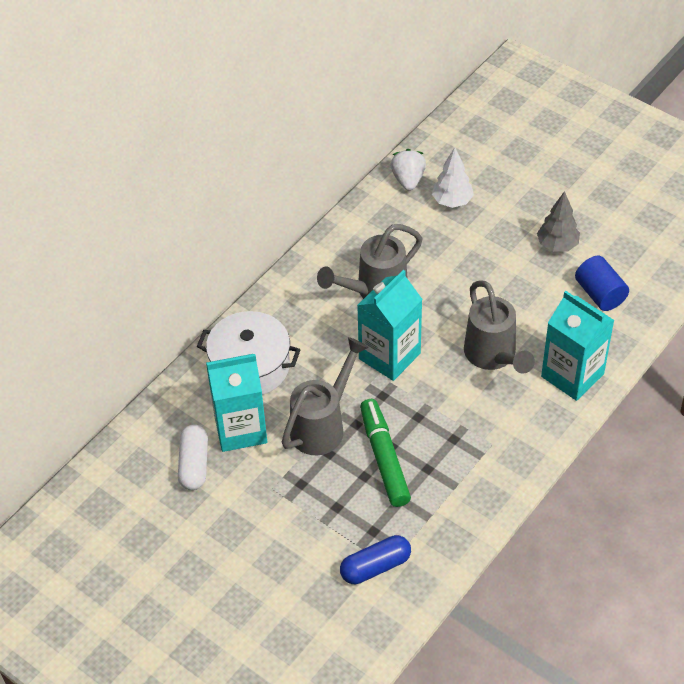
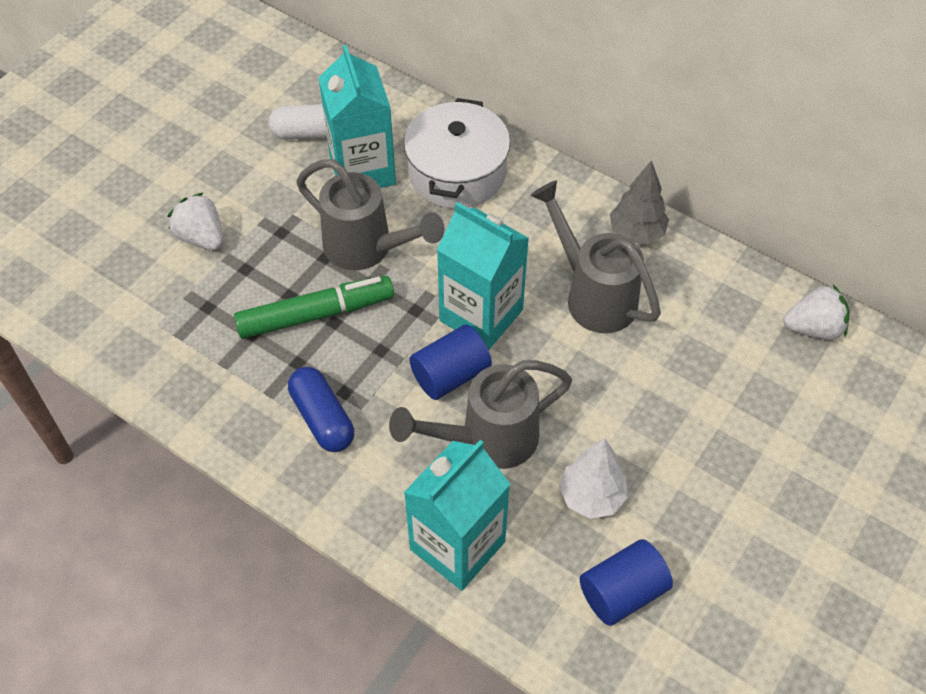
camera: 85 degrees right, 5 degrees up
blue capsule [340,535,411,584] -> blue capsule moved to [288,367,354,452]
white tree [432,147,474,208] -> white tree moved to [559,438,628,519]
grey tree [537,191,580,252] -> grey tree moved to [610,160,669,244]
none -> white strawberry [168,193,223,250]
none -> blue cylinder [409,325,492,400]

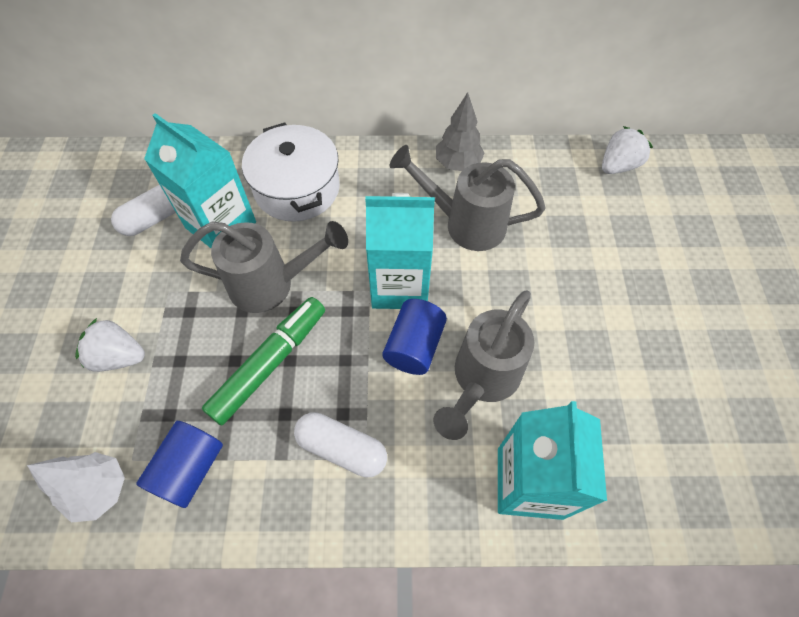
camera: 35 degrees left, 5 degrees up
blue capsule [288,367,354,452] -> white capsule [294,412,387,477]
white tree [559,438,628,519] -> white tree moved to [27,452,125,522]
blue cylinder [580,539,673,626] -> blue cylinder moved to [136,421,223,508]

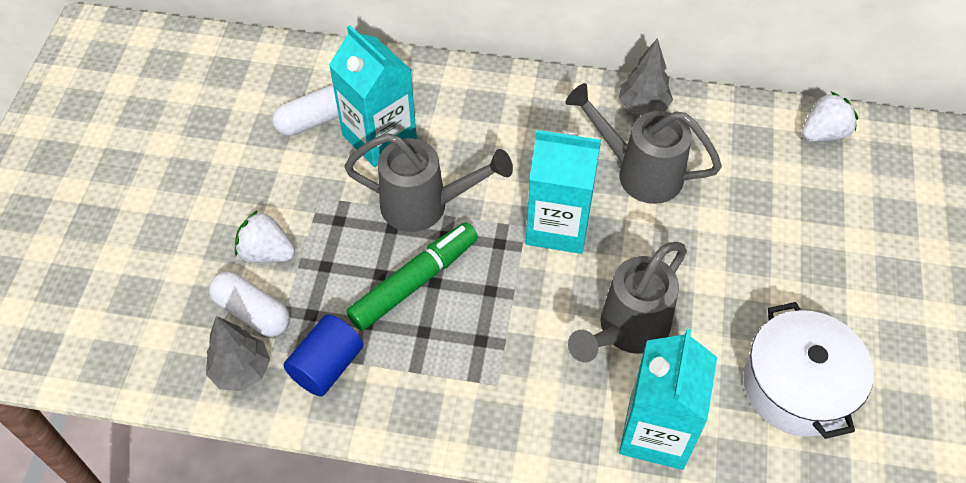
camera: 10 degrees right, 5 degrees down
white tree [27,452,125,522] -> grey tree [206,316,270,391]
white pot [242,122,340,222] -> white pot moved to [743,302,874,439]
white capsule [294,412,387,477] -> white capsule moved to [209,271,290,337]
blue cylinder [382,299,447,375] -> none

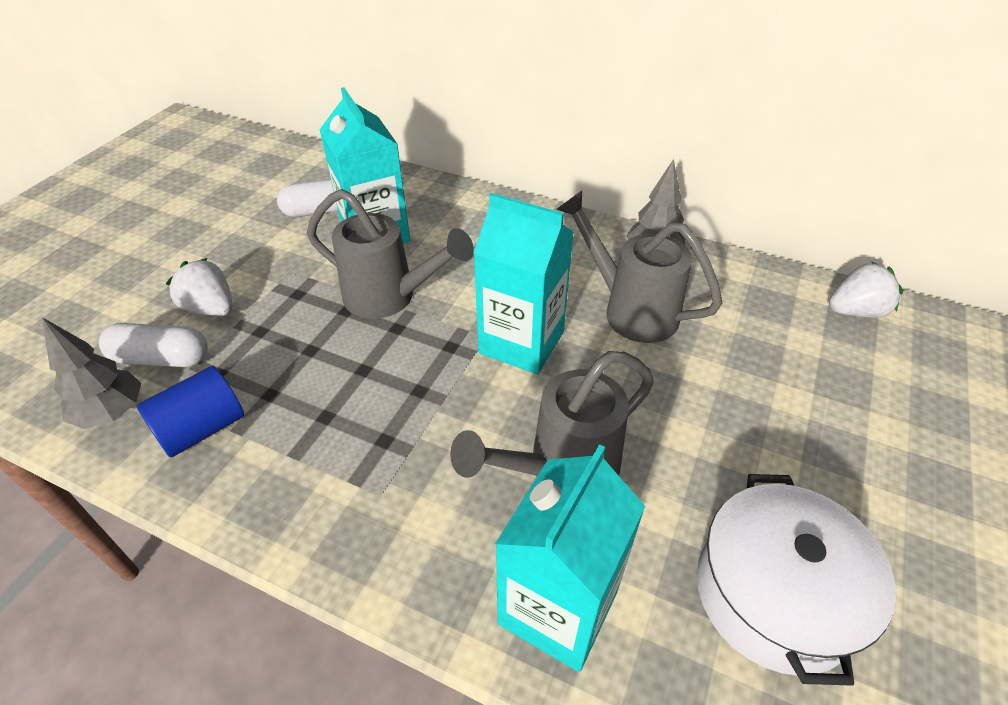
camera: 15 degrees right, 10 degrees down
white capsule [209,271,290,337] -> white capsule turned 45 degrees counterclockwise [99,323,208,367]
green marker [346,222,478,331] -> none

